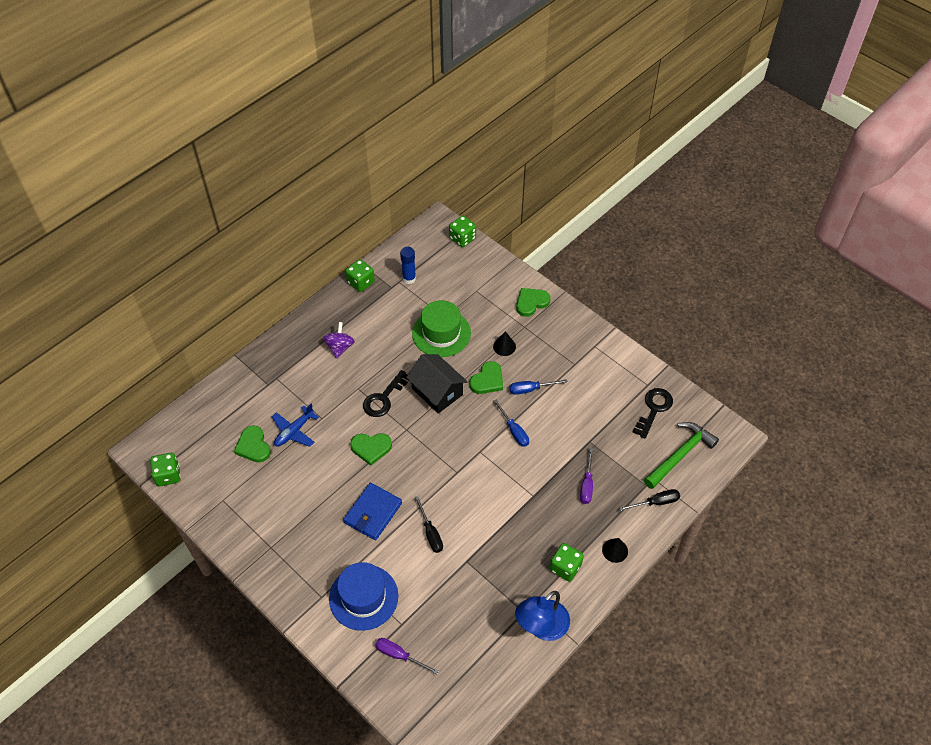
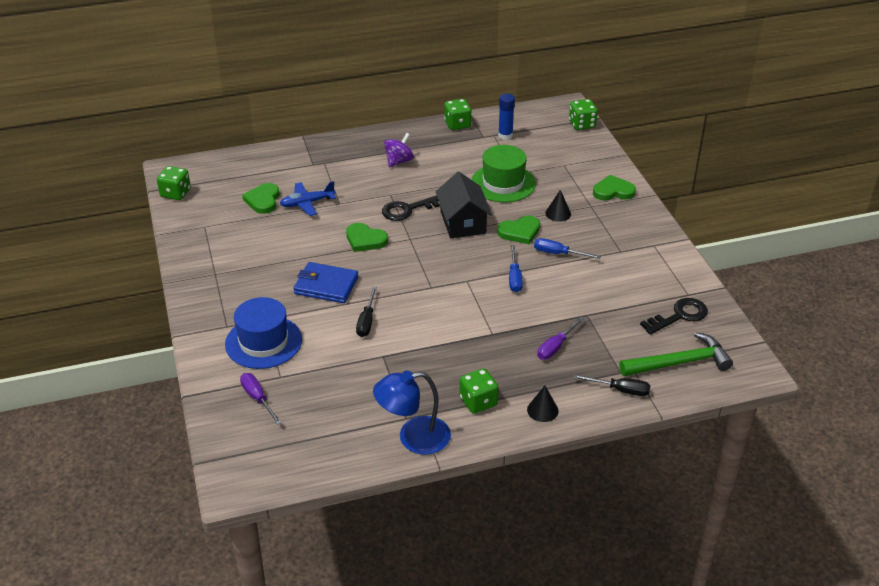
camera: 30 degrees right, 15 degrees down
blue wallet [343,483,402,540] -> blue wallet turned 45 degrees clockwise [293,262,358,303]

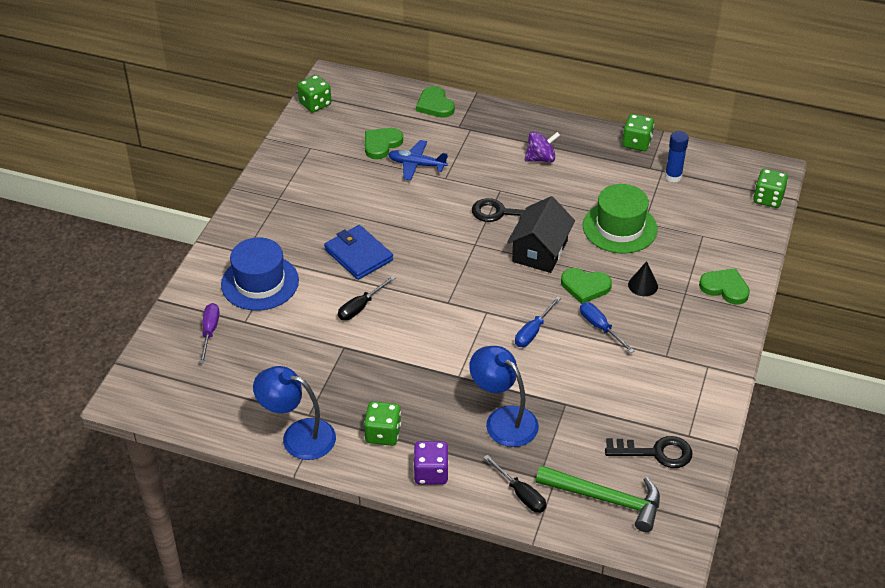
camera: 35 degrees right, 5 degrees up
green heart [346,223,388,252] -> green heart moved to [416,86,455,118]
black cone [527,386,559,422] -> purple dice [413,441,449,485]
purple screwdriver [537,316,585,360] -> blue lamp [469,346,539,447]

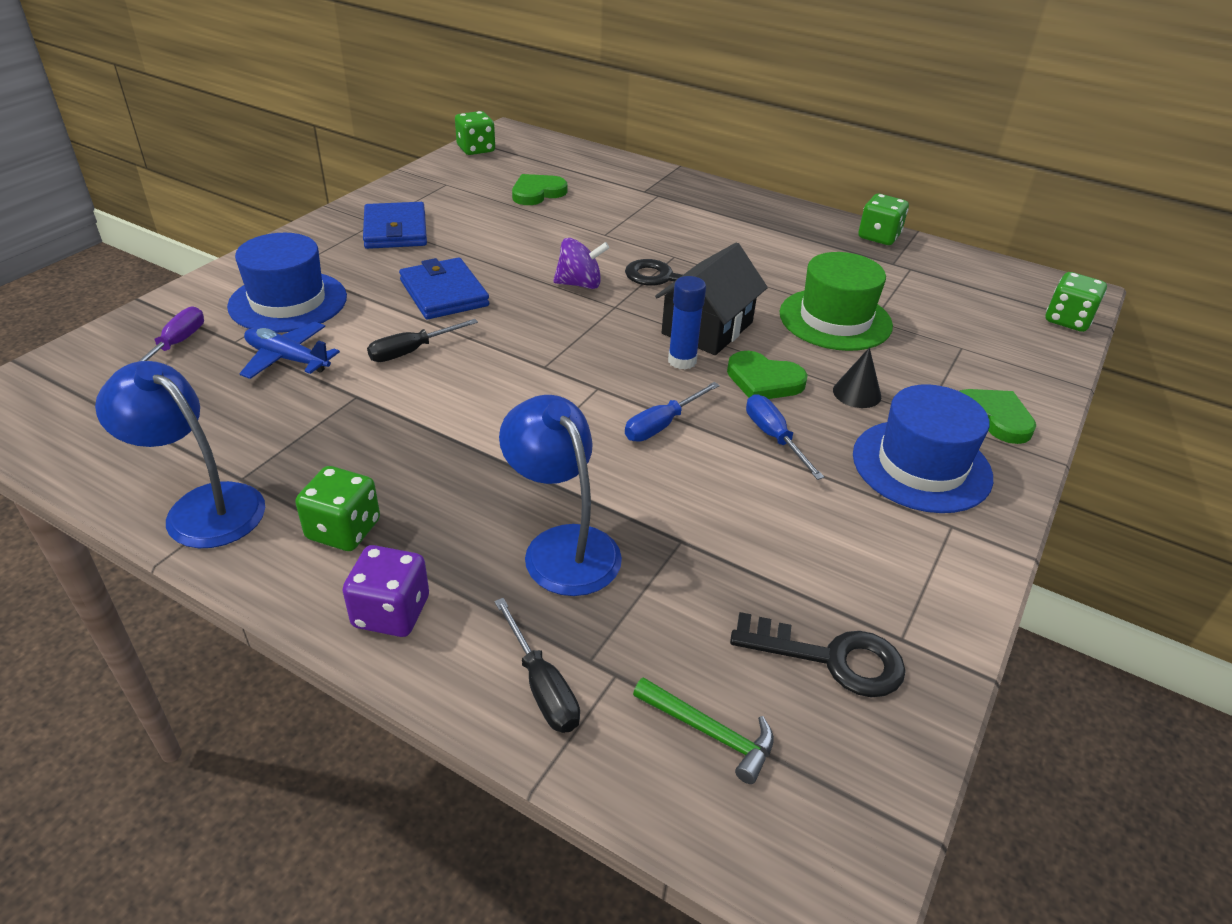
camera: 10 degrees right, 5 degrees down
blue plane [388,140,448,180] -> blue plane moved to [239,322,340,379]
green heart [416,86,455,118] -> none
purple spinning top [524,131,560,163] -> purple spinning top moved to [553,238,609,289]
green hammer [536,465,660,532] -> green hammer [633,677,774,784], size x0.57
blue glue stick [665,131,689,182] -> blue glue stick moved to [668,276,706,370]
none -> blue wallet [363,202,427,249]
none -> blue hat [853,384,993,513]

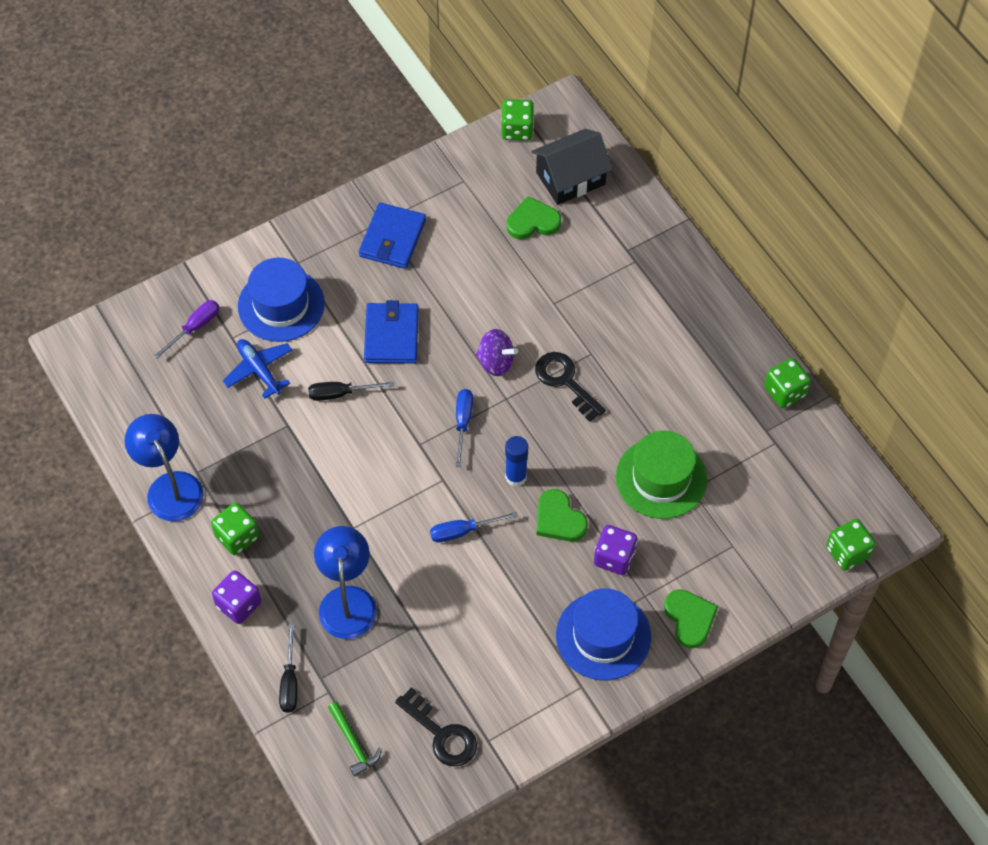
camera: 30 degrees right, 20 degrees up
black house [655,242,768,355] -> black house moved to [531,129,613,205]
blue screwdriver [746,394,824,480] -> blue screwdriver moved to [455,389,473,467]
black cone [833,347,881,408] -> purple dice [594,525,637,575]

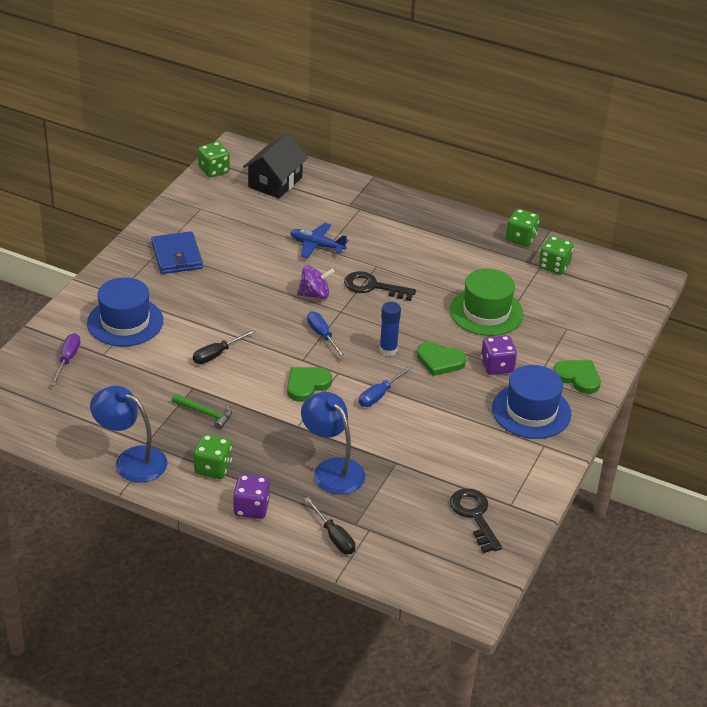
camera: 35 degrees left, 20 degrees down
blue plane [223,339,292,399] -> blue plane moved to [290,223,348,258]
green hammer [328,702,381,777] -> green hammer moved to [172,394,232,429]
blue wallet [364,300,419,364] -> none
black key [395,687,477,766] -> black key turned 120 degrees counterclockwise [450,488,502,553]
green heart [507,196,561,239] -> green heart moved to [287,367,332,402]
green dice [826,519,876,571] -> green dice moved to [539,236,574,275]

